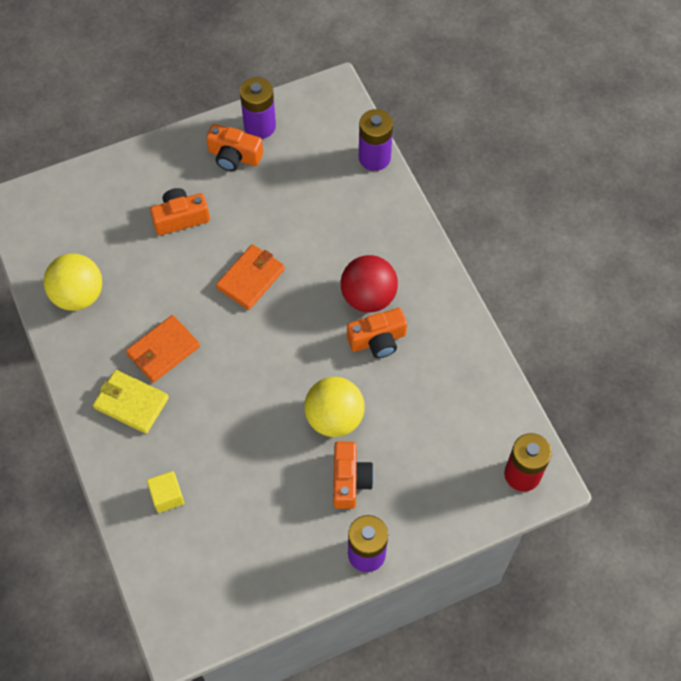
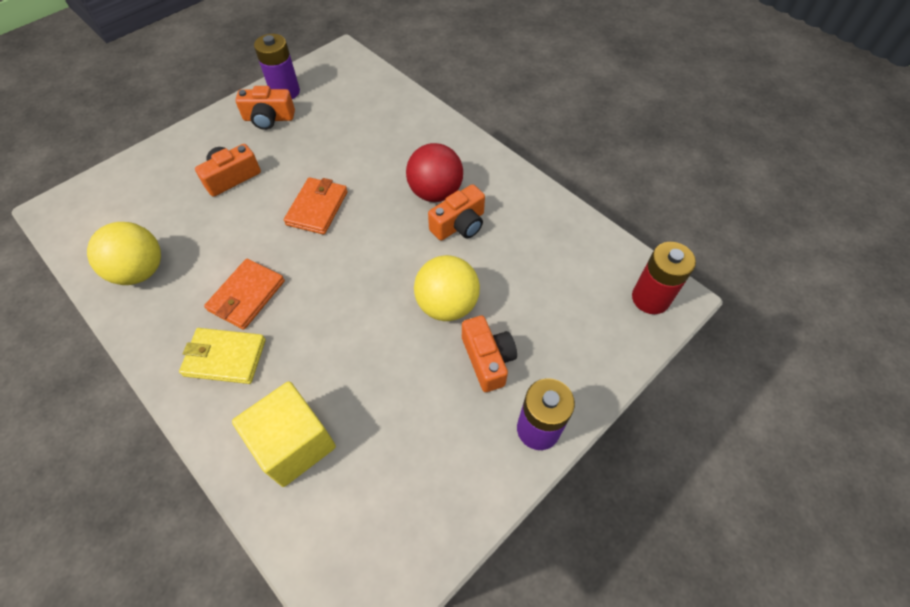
camera: 20 degrees left, 5 degrees down
yellow cube [147,471,184,513] -> yellow cube [232,381,336,487], size x1.87
purple battery [359,109,393,171] -> none

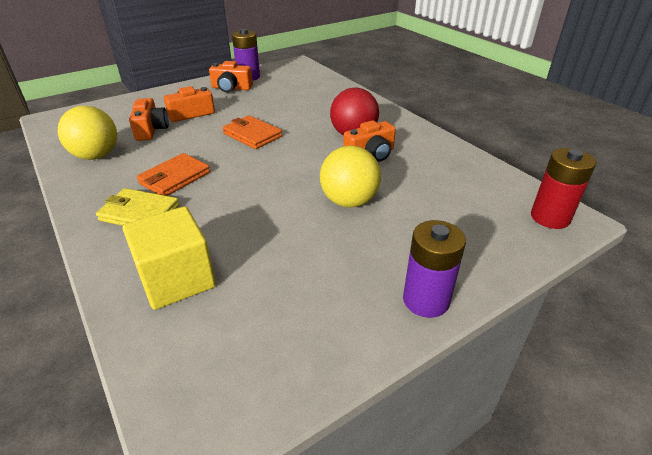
camera: 10 degrees right, 20 degrees down
orange wallet [284,177,348,235] -> orange wallet turned 75 degrees counterclockwise [222,115,282,149]
orange camera [462,316,517,392] -> orange camera moved to [129,98,169,141]

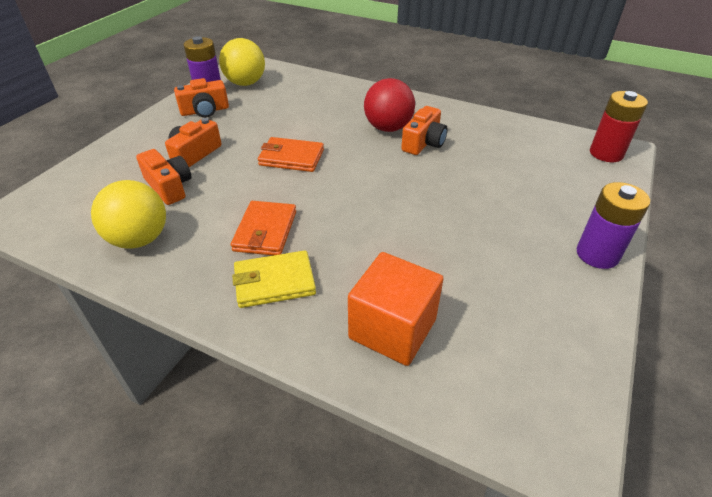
camera: 30 degrees left, 5 degrees up
yellow cube [123,206,216,310] -> orange cube [348,252,444,366]
yellow ball [320,146,381,207] -> yellow ball moved to [219,38,265,86]

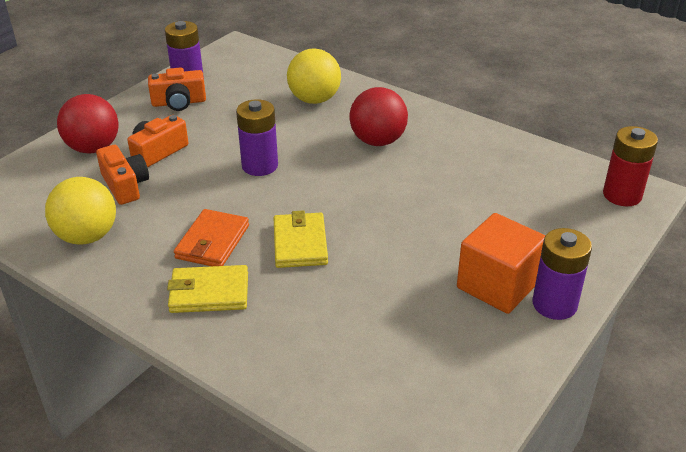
camera: 10 degrees right, 5 degrees down
yellow ball [219,38,265,86] -> yellow ball moved to [287,49,341,104]
orange wallet [258,137,324,172] -> purple battery [236,99,278,176]
orange cube [348,252,444,366] -> orange cube moved to [457,213,546,314]
orange camera [401,106,447,155] -> none
none -> red ball [57,94,119,153]
none -> yellow wallet [274,210,328,268]

